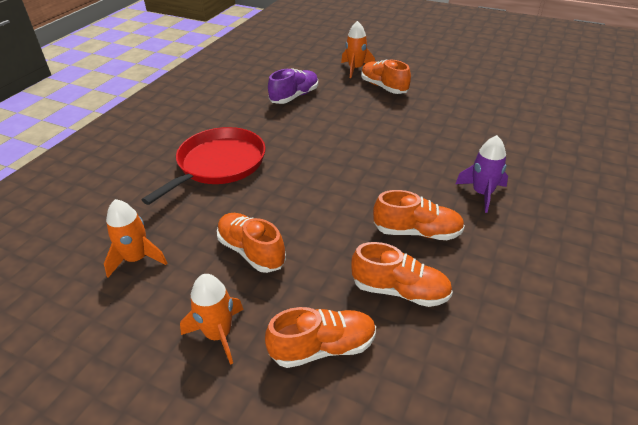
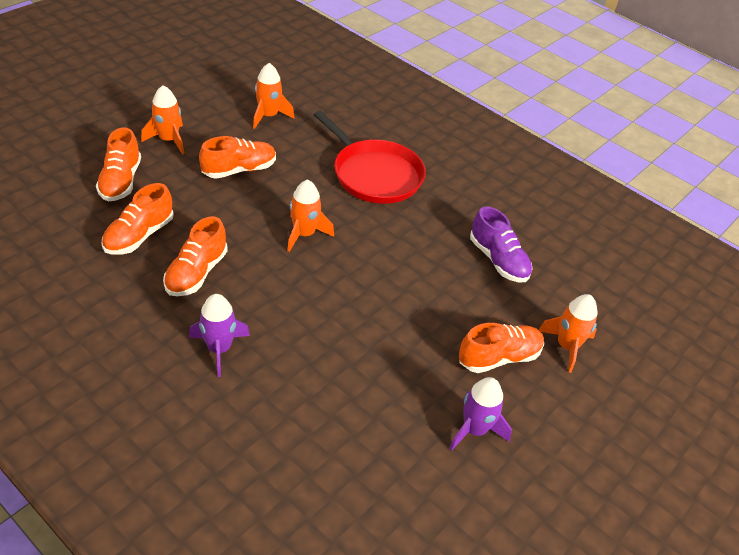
camera: 100 degrees right, 5 degrees up
none -> orange rocket [287,180,334,252]
none -> purple rocket [449,377,512,451]

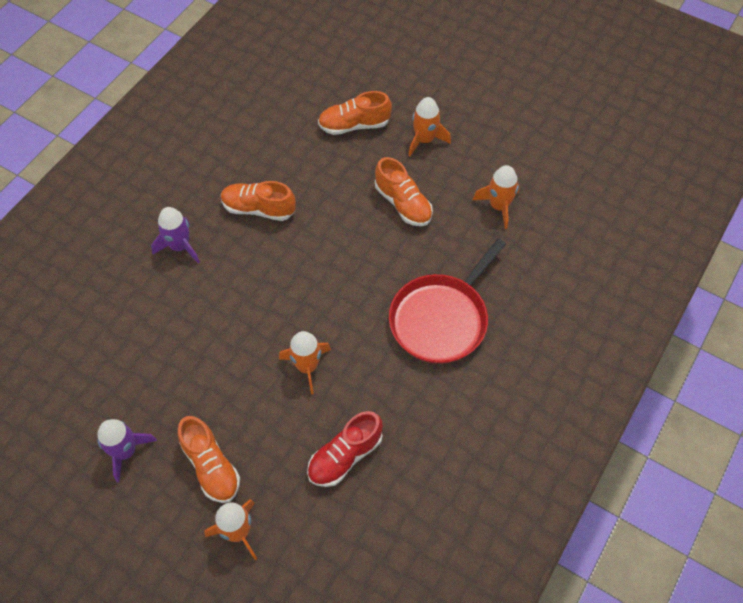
camera: 85 degrees right, 15 degrees up
orange shoe [102,183,174,255] -> none
orange rocket [287,180,334,252] -> orange rocket moved to [279,331,331,395]
purple shoe [470,206,533,282] -> red shoe [307,411,383,487]

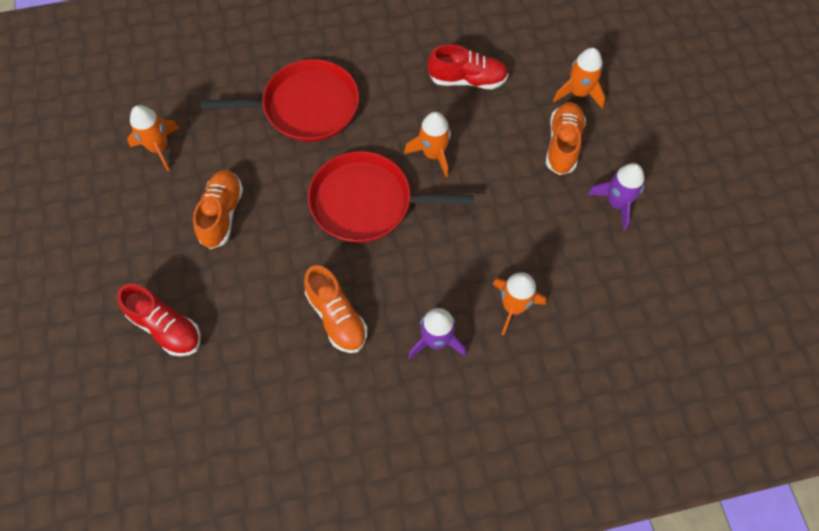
camera: 135 degrees left, 5 degrees up
orange shoe [318,91,392,135] -> red shoe [117,284,201,356]
orange rocket [408,97,451,157] -> orange rocket moved to [493,272,546,335]
none -> red pan [308,151,474,243]

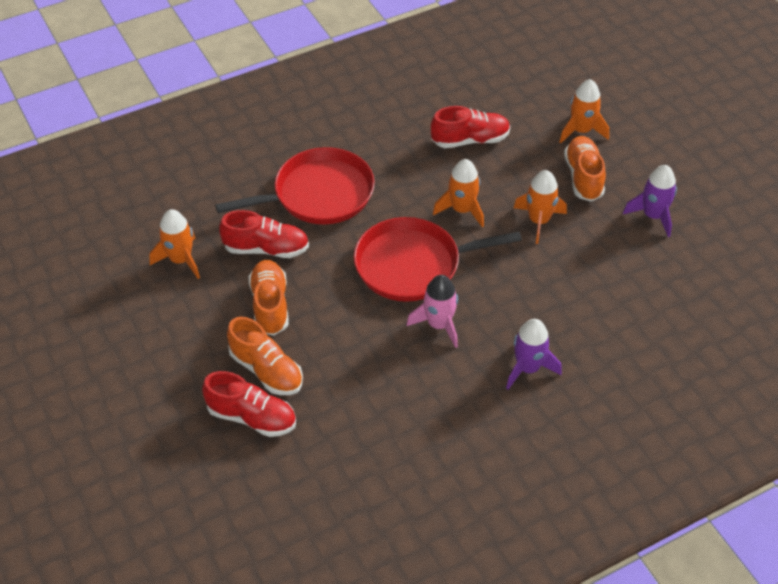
camera: 15 degrees left, 15 degrees down
orange shoe [304,265,367,353] -> orange shoe moved to [227,317,303,395]
orange rocket [493,272,546,335] -> orange rocket moved to [514,170,567,244]
none -> red shoe [219,210,309,258]
none -> pink rocket [406,275,458,348]

